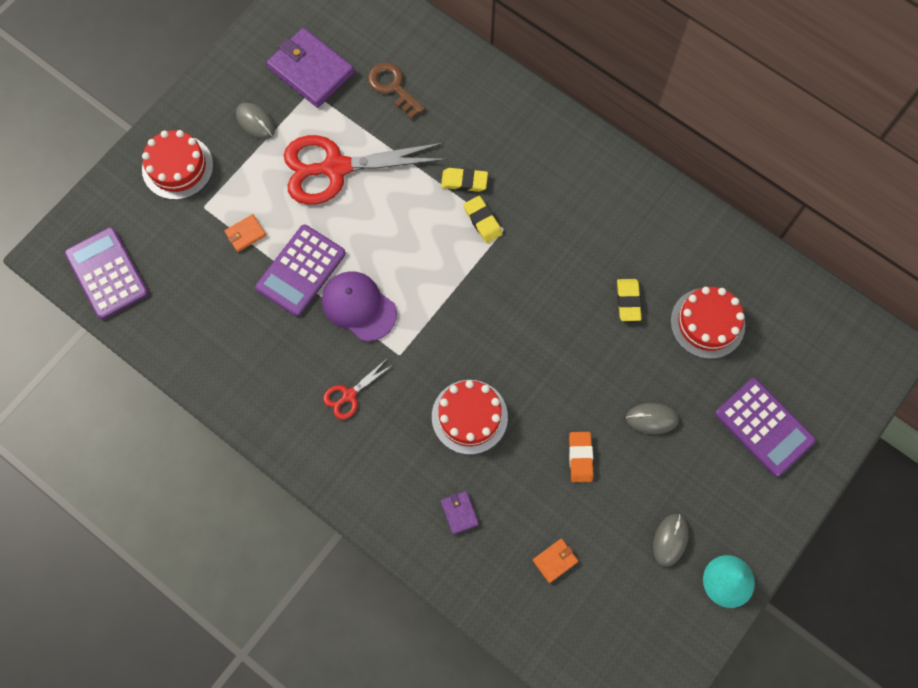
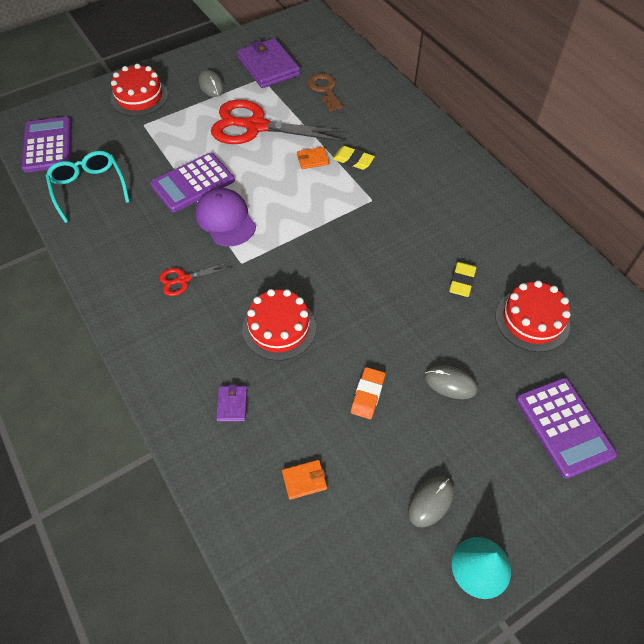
camera: 20 degrees right, 15 degrees down
orange wallet [224,214,266,252] -> orange wallet moved to [297,147,329,169]
yellow eraser [463,196,503,243] -> none
none -> turquoise glasses [46,151,130,223]

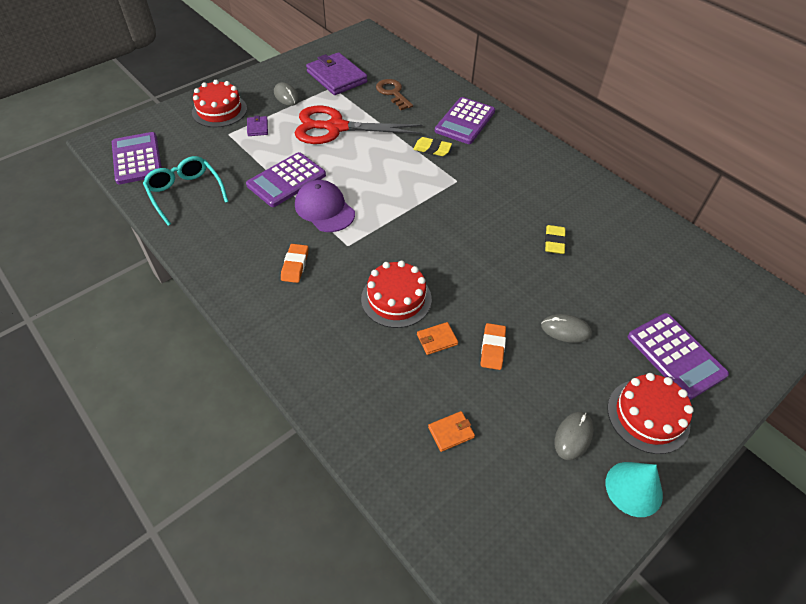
camera: 10 degrees left, 5 degrees down
red scissors [159,262,231,296] -> orange eraser [281,244,308,283]
purple wallet [216,384,247,422] -> purple wallet moved to [247,116,268,136]
orange wallet [297,147,329,169] -> orange wallet moved to [417,322,458,355]
red cake [495,280,571,352] -> red cake moved to [607,373,694,454]
none -> purple calculator [435,97,495,144]

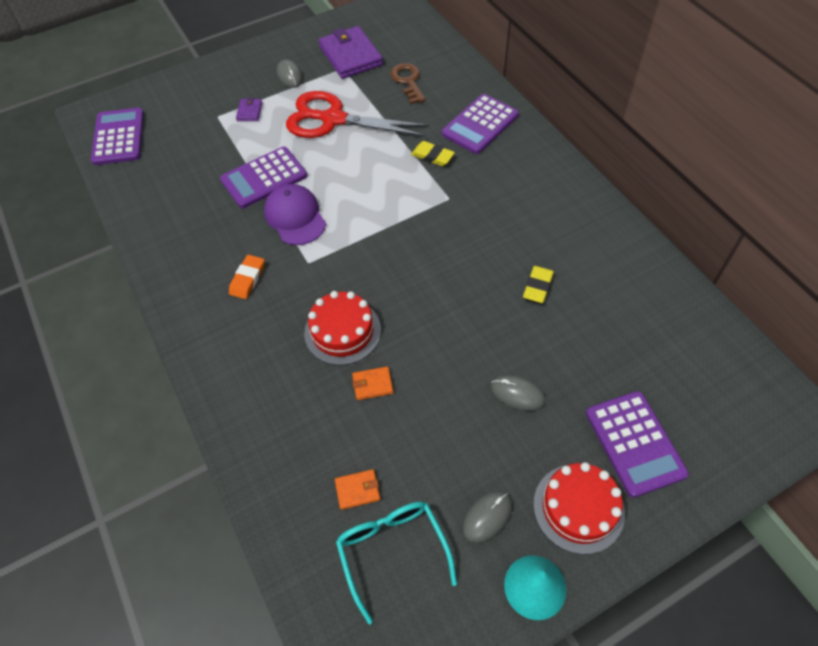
camera: 15 degrees right, 5 degrees up
turquoise glasses [143,156,229,226] -> turquoise glasses moved to [336,502,457,624]
red cake [192,80,247,127] -> none
orange eraser [481,323,506,370] -> none

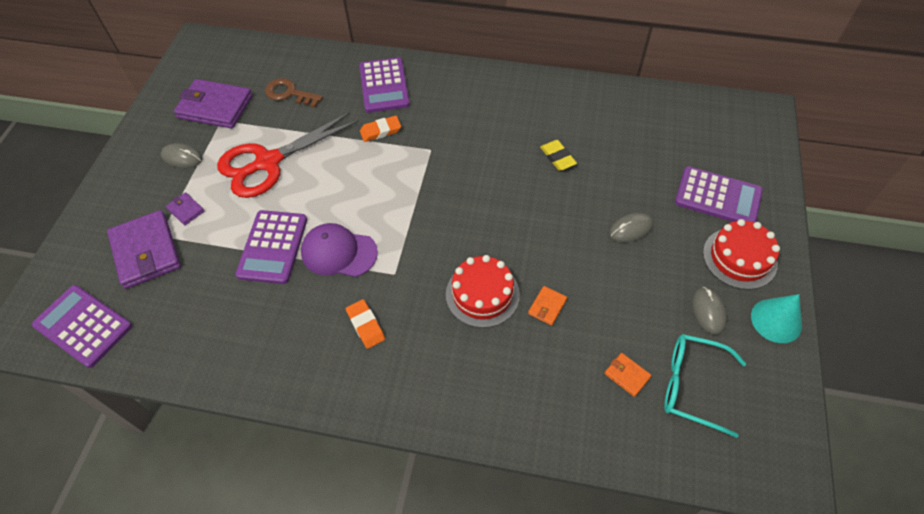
camera: 50 degrees left, 0 degrees up
orange wallet [335,469,380,510] -> orange wallet turned 75 degrees counterclockwise [604,353,652,397]
yellow eraser [411,141,455,166] -> orange eraser [360,116,401,142]
none -> purple wallet [107,210,181,289]

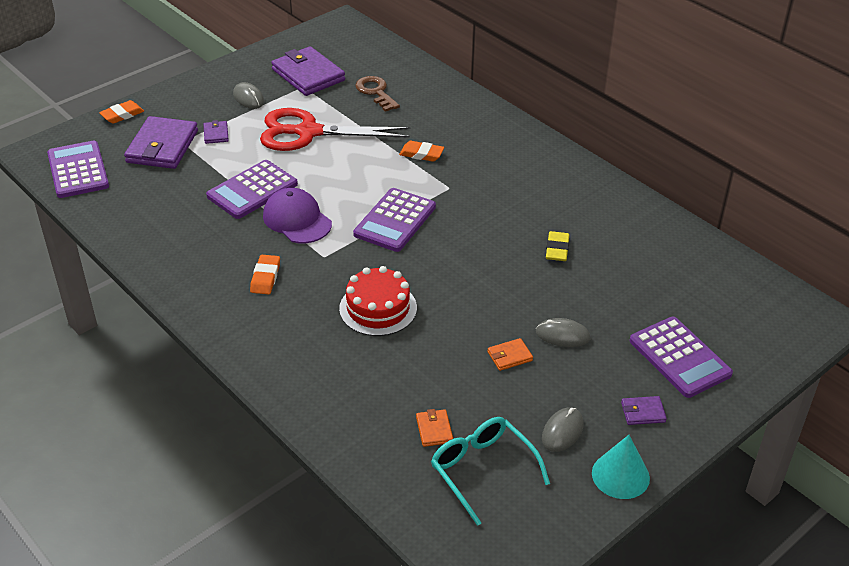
camera: 35 degrees right, 15 degrees down
purple calculator [359,57,410,113] -> purple calculator moved to [353,188,436,252]
orange wallet [528,286,567,326] -> orange wallet moved to [488,338,533,371]
red cake [703,219,780,290] -> purple wallet [621,396,667,425]
none -> orange eraser [99,100,144,124]

